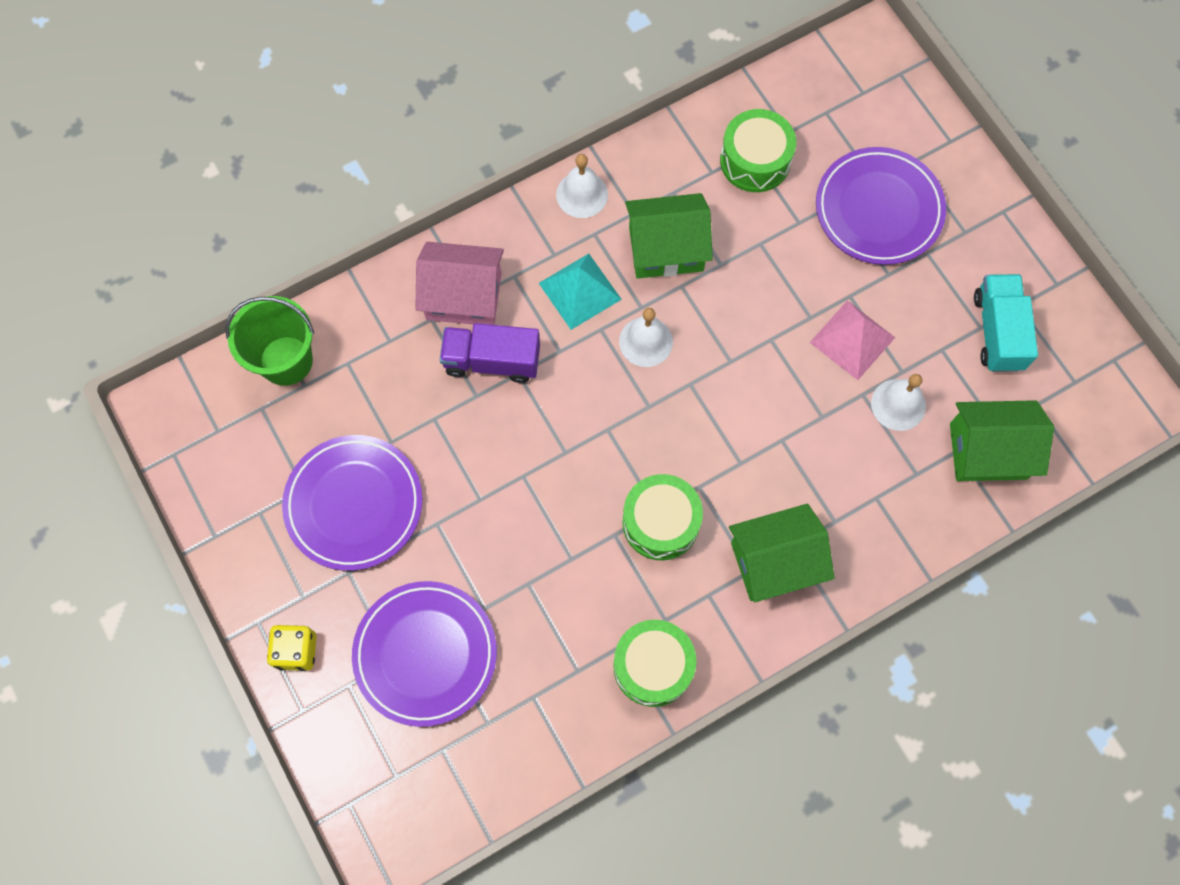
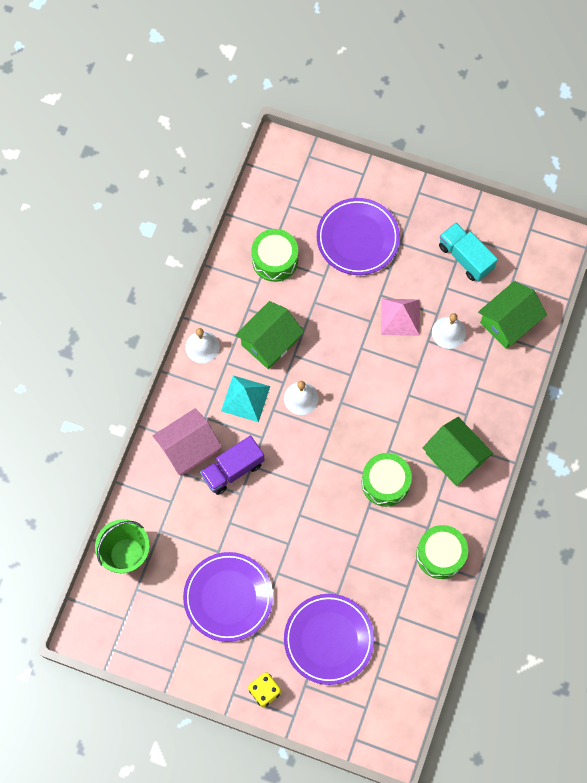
camera: 40 degrees left, 0 degrees up
green house [729,504,835,602] -> green house turned 75 degrees counterclockwise [423,417,493,486]

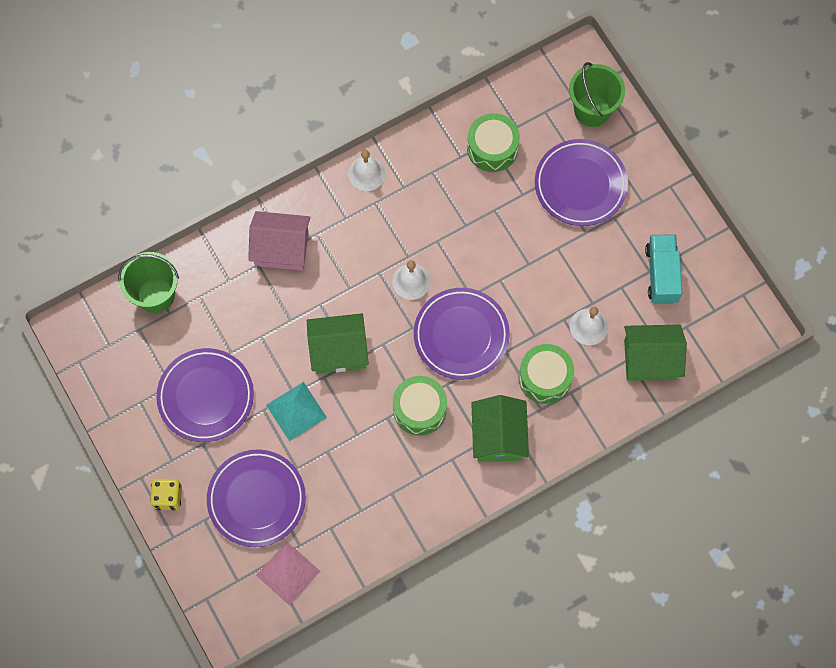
camera: 40 degrees right, 0 degrees up
purple truck [200,436,264,495] -> none
turquoise pyramid [221,376,270,422] -> turquoise pyramid moved to [266,382,327,441]
green house [235,301,304,369] -> green house moved to [307,313,369,374]
pink pyramid [381,299,420,336] -> pink pyramid moved to [256,542,320,606]
green drum [416,525,468,579] -> green drum moved to [518,344,574,404]
none -> purple plate [414,288,510,380]
none -> green bucket [569,62,625,127]

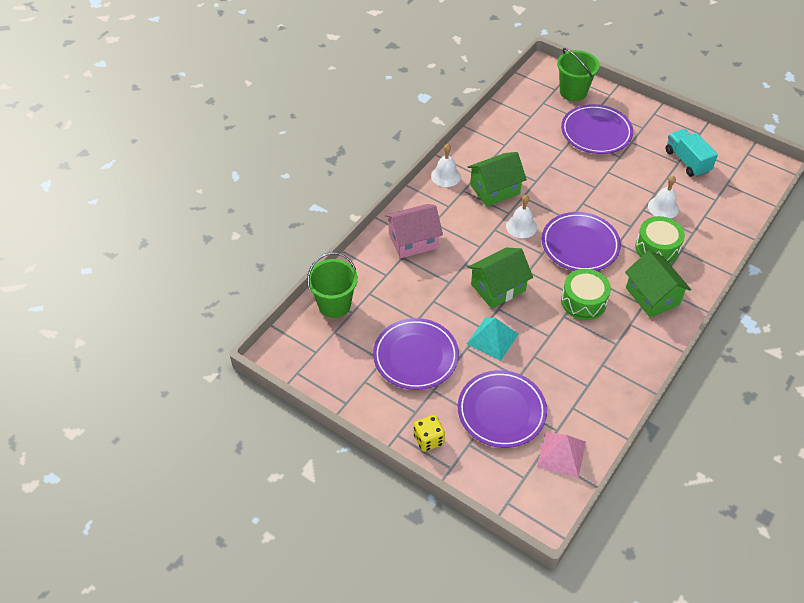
camera: 25 degrees left, 20 degrees down
green drum [467,113,520,172] -> none
green house [624,325,687,381] -> green house moved to [468,152,527,207]

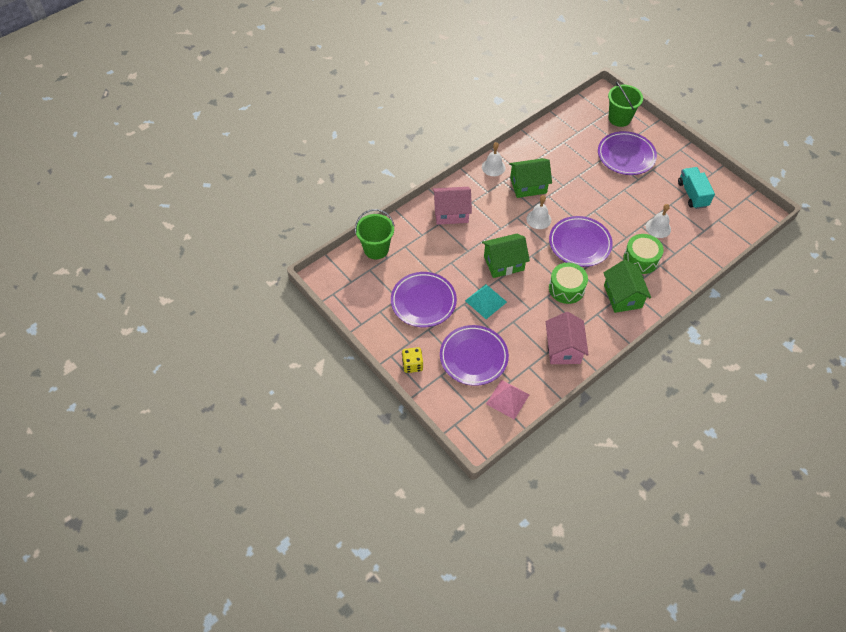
camera: 15 degrees right, 5 degrees up
none -> pink house [546,312,589,364]

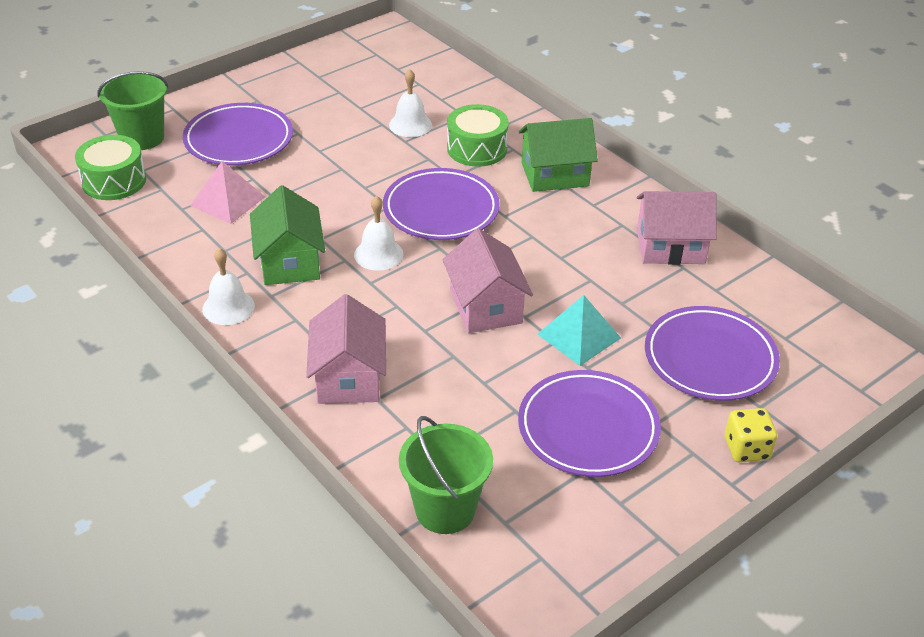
camera: 90 degrees left, 15 degrees down
green house [482,234,530,278] -> pink house [442,228,533,333]
pink pyramid [486,380,529,420] -> pink pyramid moved to [190,161,265,224]
green drum [549,263,588,304] -> green drum moved to [75,135,146,200]
turquoise truck [678,167,715,209] -> none

